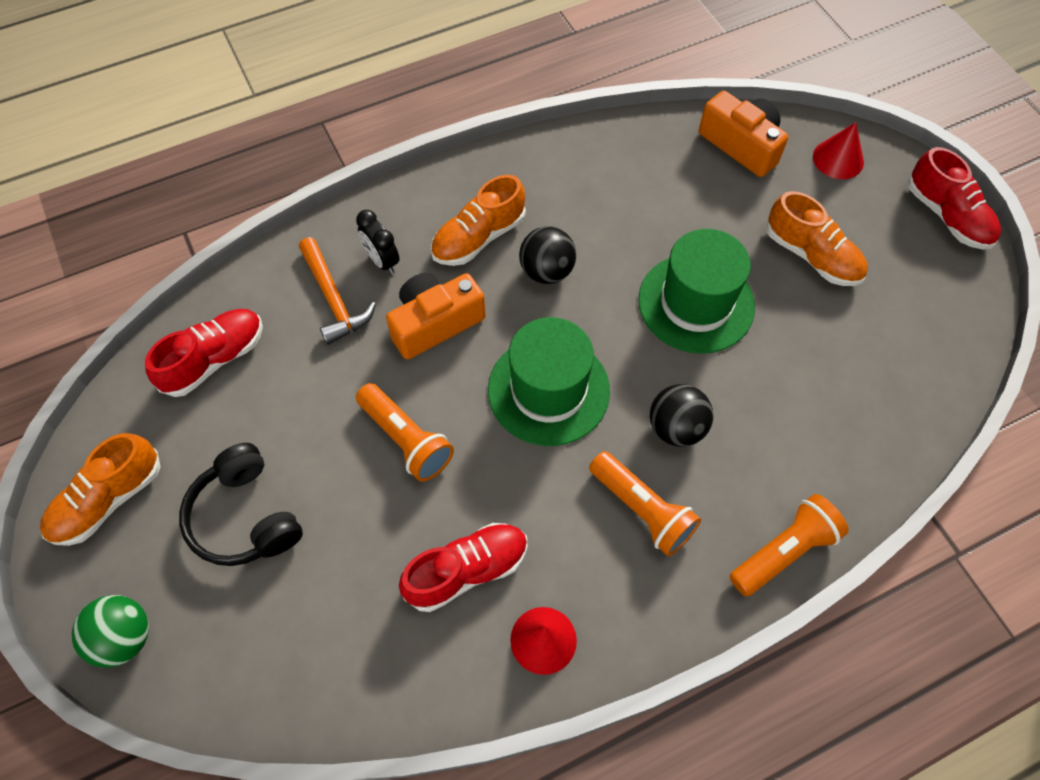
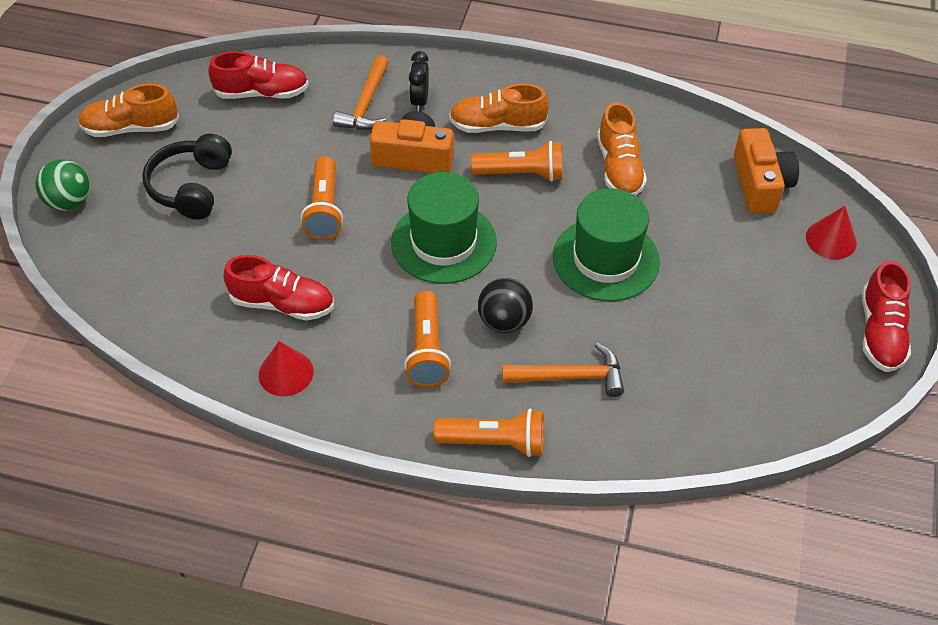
camera: 40 degrees right, 10 degrees down
black ball [519,226,576,284] -> orange flashlight [471,141,563,182]
orange shoe [766,191,868,286] -> orange shoe moved to [597,102,647,196]
none -> orange hammer [502,343,624,397]

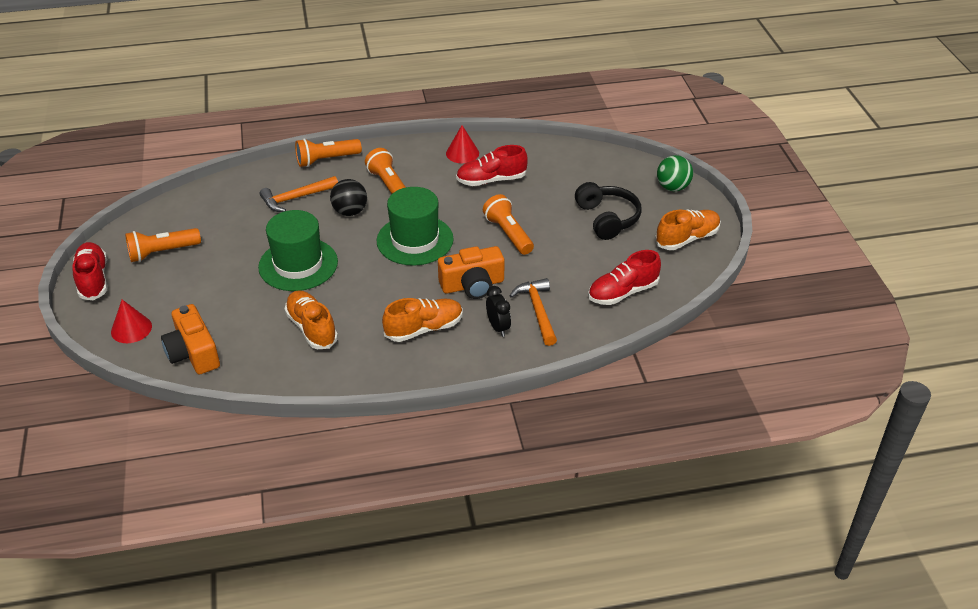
camera: 155 degrees right, 10 degrees down
orange flashlight [471,141,563,182] -> orange flashlight moved to [125,228,201,262]

